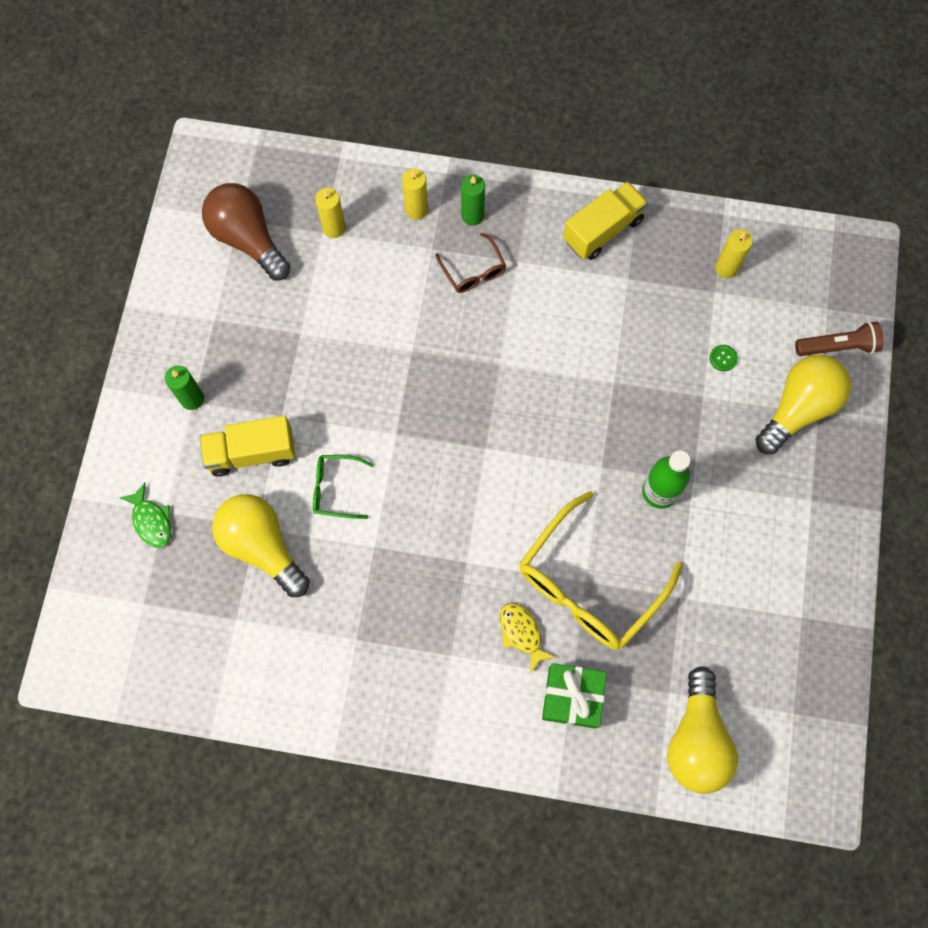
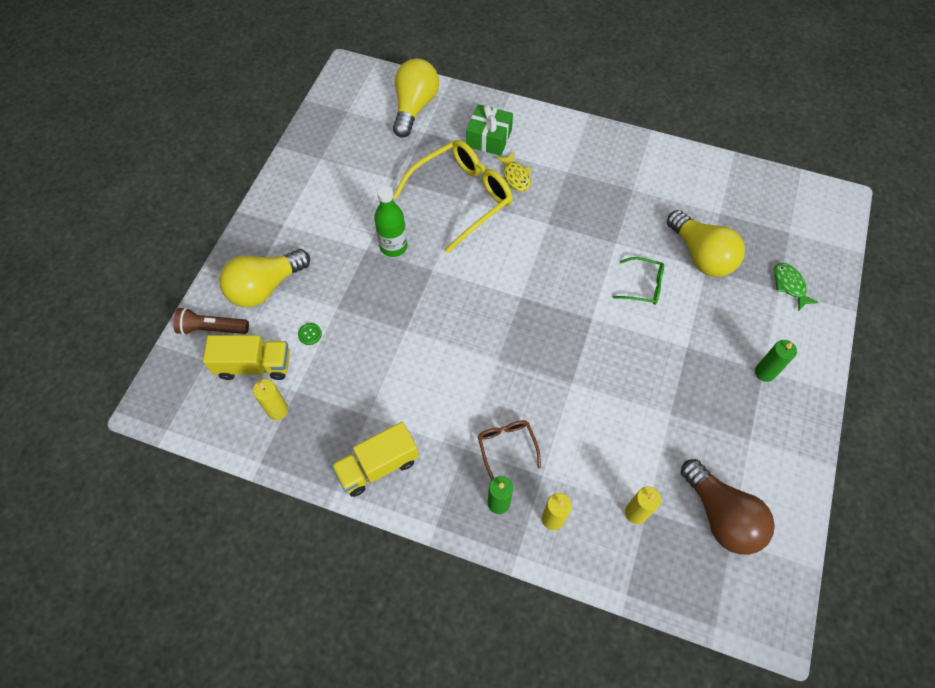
camera: 170 degrees left, 10 degrees down
yellow truck [200,416,295,477] -> yellow truck moved to [203,335,290,380]

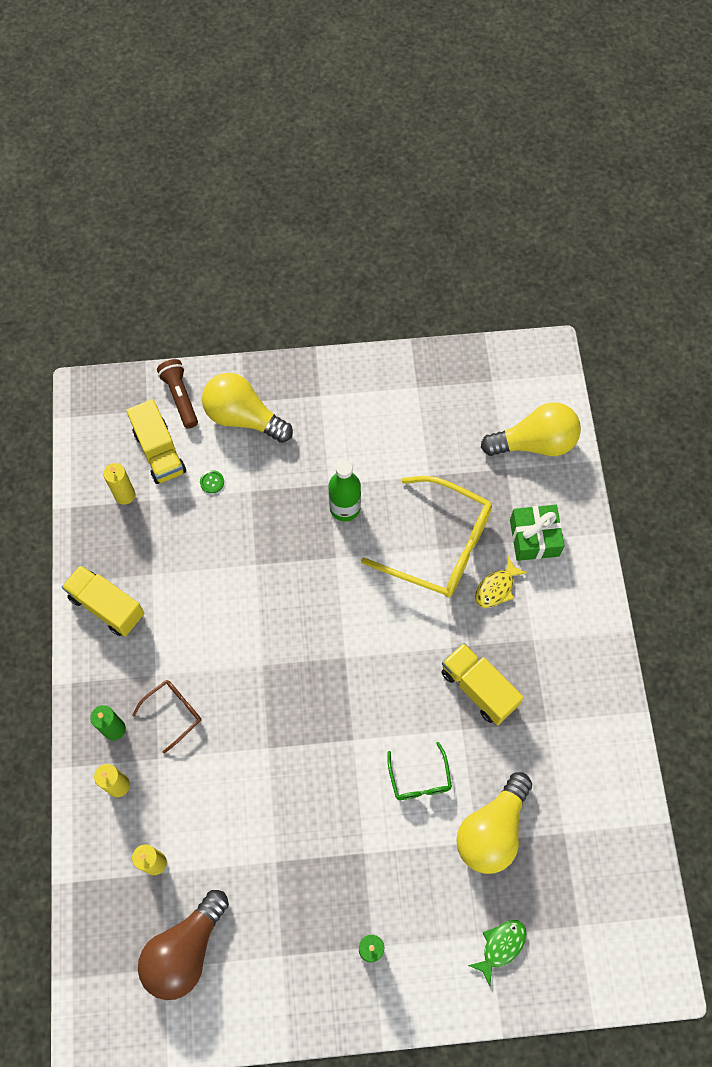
camera: 65 degrees right, 5 degrees up
none -> yellow truck [441,643,524,725]

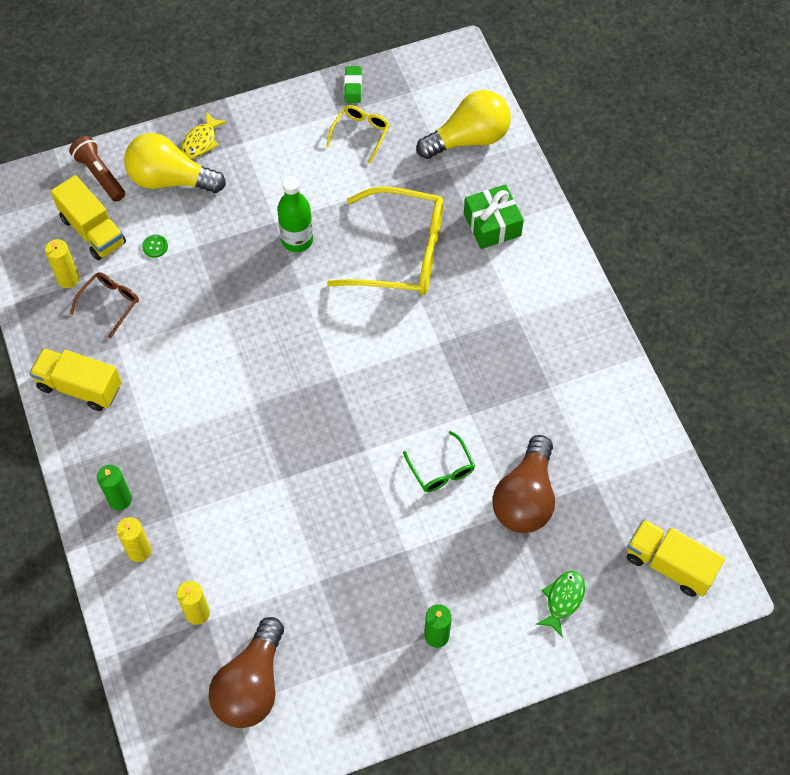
camera: 15 degrees left, 5 degrees down
brown glasses [132,680,201,754] -> brown glasses moved to [70,272,139,339]
yellow truck [441,643,524,725] -> yellow truck moved to [627,519,725,597]
yellow light bulb [456,772,532,874] -> brown light bulb [492,435,555,533]
yellow fish [475,556,528,608] -> yellow fish moved to [181,112,227,159]
none -> yellow glasses [326,105,390,164]
none -> green eraser [344,66,362,103]

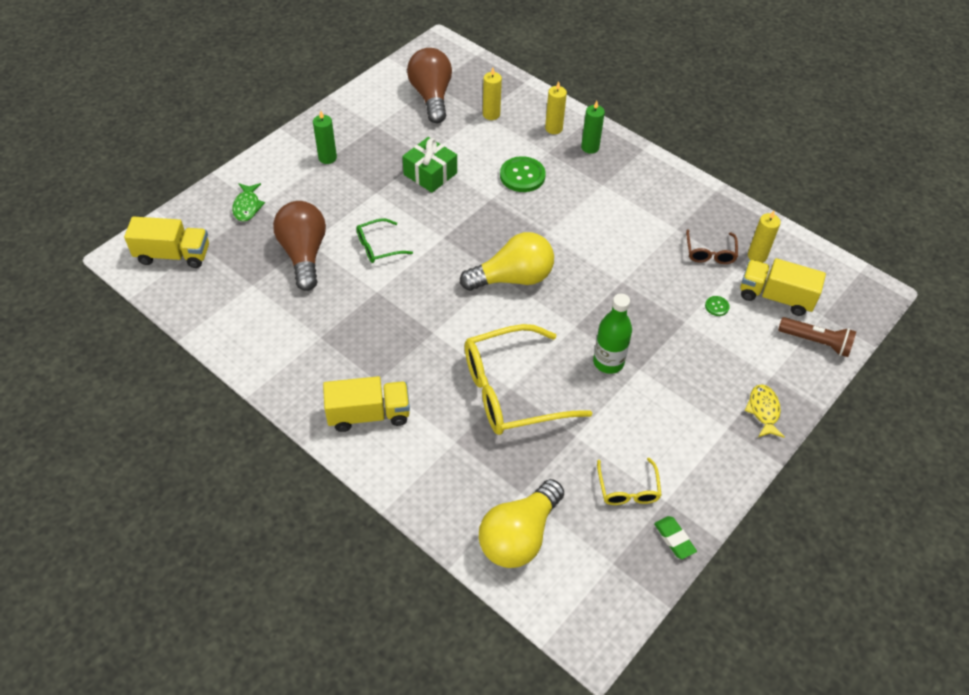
camera: 150 degrees right, 10 degrees down
yellow truck [29,348,121,411] -> yellow truck moved to [323,376,410,432]
yellow light bulb [124,133,226,193] -> yellow light bulb moved to [460,232,554,291]
green glasses [403,431,475,492] -> green glasses turned 60 degrees counterclockwise [356,218,413,263]
green gift [464,184,524,249] -> green gift moved to [402,137,457,193]
none -> green button [500,156,546,192]

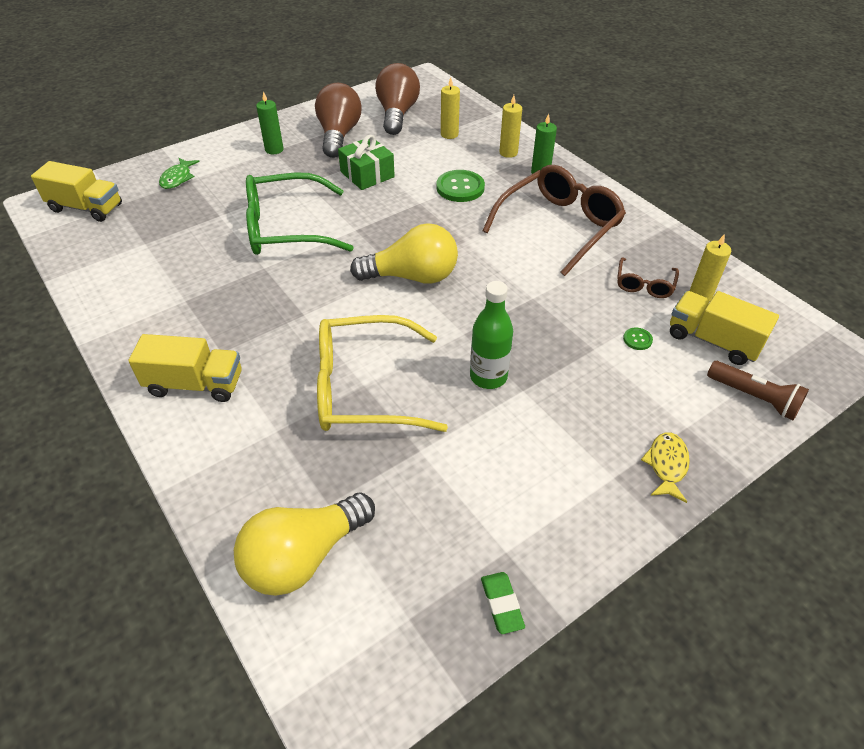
camera: 15 degrees right, 5 degrees down
brown light bulb [273,201,326,291] -> brown light bulb moved to [315,83,362,158]
green glasses [356,218,413,263] -> green glasses [246,172,354,255], size x2.08
yellow glasses [597,458,662,505] -> none
none -> brown glasses [482,165,626,276]

